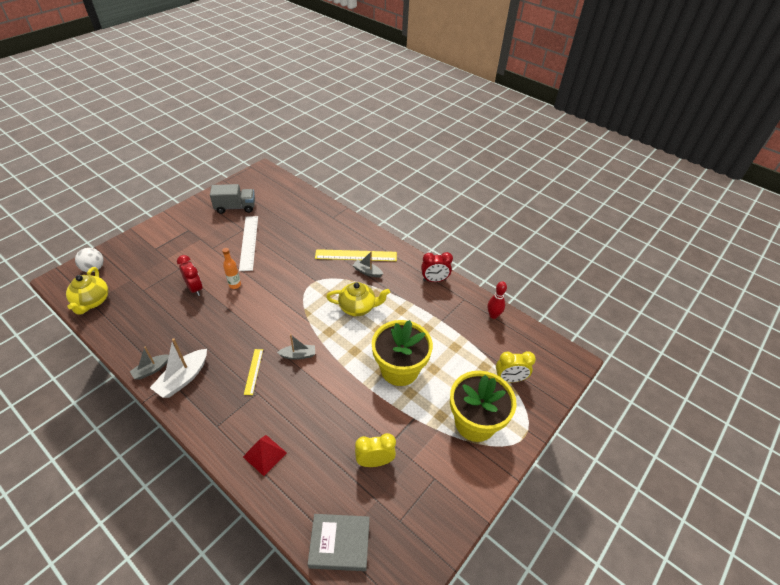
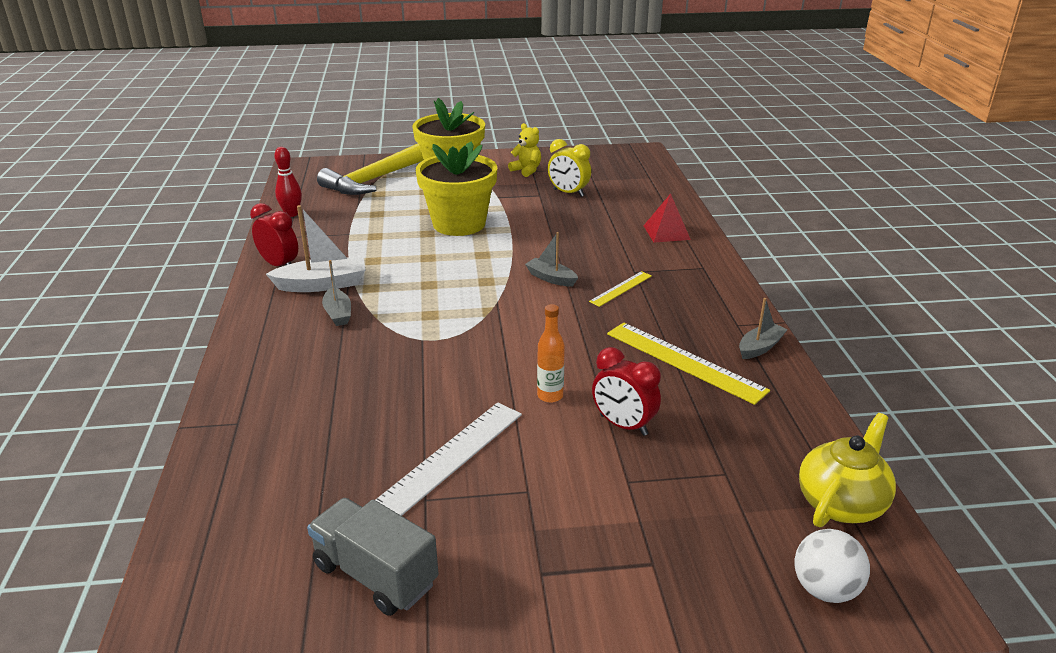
camera: 135 degrees left, 15 degrees down
grey boat [130,346,169,380] -> grey boat turned 45 degrees counterclockwise [739,298,788,359]
white boat [150,338,207,398] -> white boat moved to [266,205,365,292]
red clock [177,255,203,296] -> red clock turned 60 degrees counterclockwise [592,347,661,436]
grey book [308,514,370,571] -> none
yellow ruler [315,249,397,261] -> yellow ruler moved to [607,322,770,405]
yellow teapot [326,282,390,316] -> none
yellow clock [496,351,536,383] -> yellow hammer [317,143,423,195]
none -> yellow teddy bear [508,123,541,177]

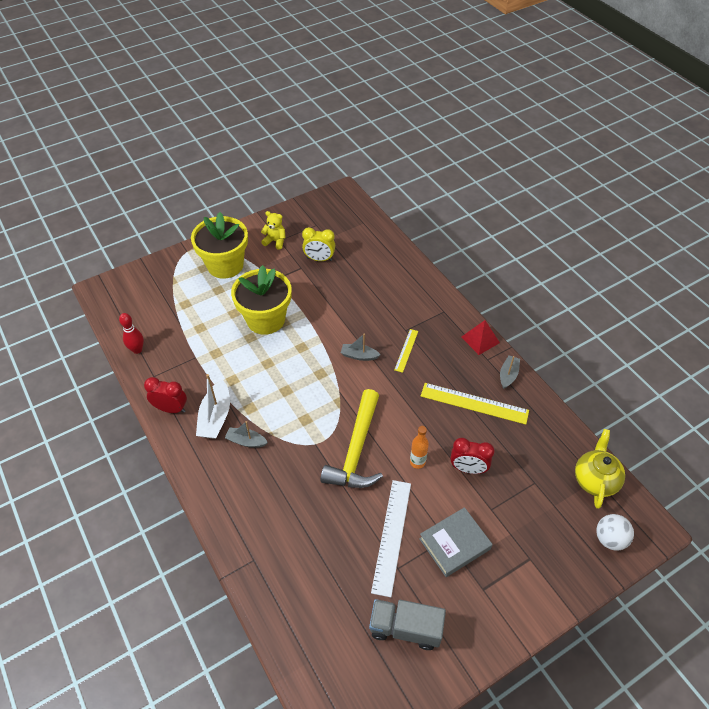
camera: 25 degrees left, 20 degrees up
white boat [266,205,365,292] -> white boat turned 135 degrees clockwise [196,374,230,439]
yellow hammer [317,143,423,195] -> yellow hammer moved to [320,389,383,488]
grey boat [322,260,351,326] -> grey boat turned 150 degrees clockwise [225,421,268,448]
red pyramid [644,194,691,242] -> red pyramid moved to [461,320,500,355]
none -> grey book [419,507,493,577]

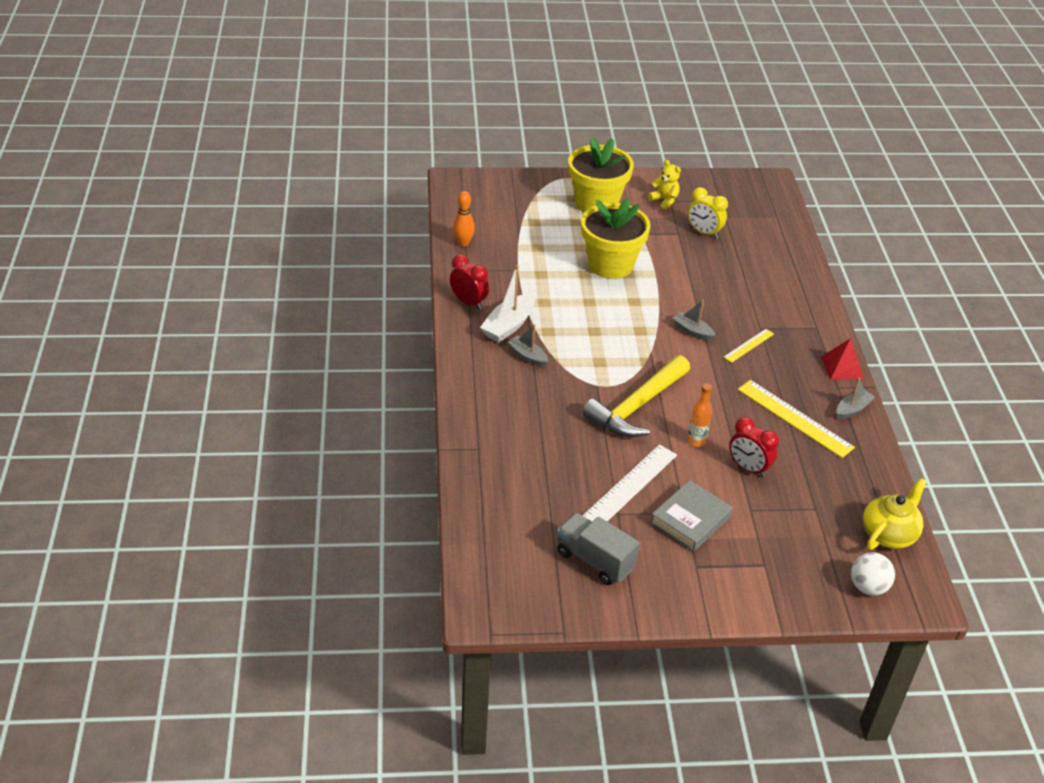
camera: 25 degrees right, 10 degrees down
red bowling pin [119,313,144,354] -> orange bowling pin [453,191,475,247]
grey book [419,507,493,577] -> grey book turned 45 degrees counterclockwise [650,480,733,552]

